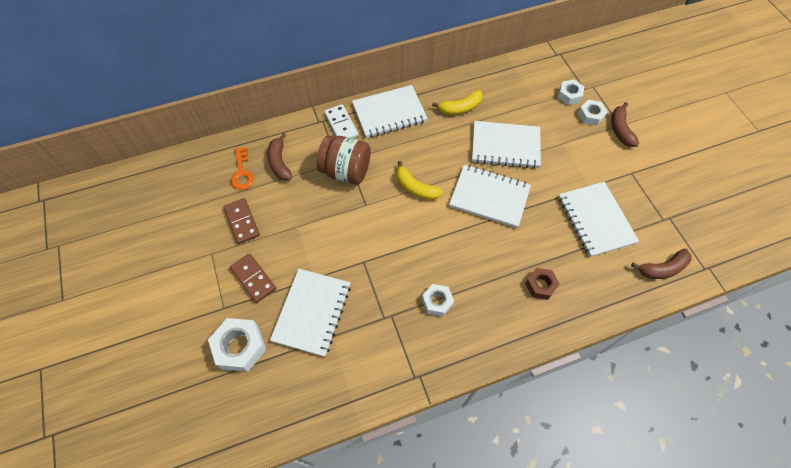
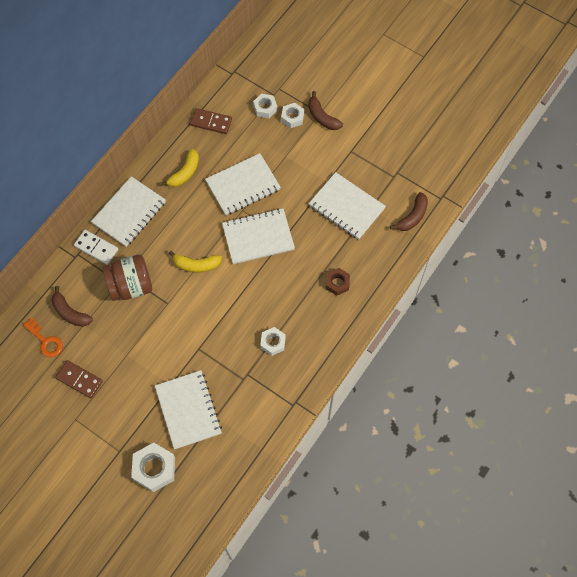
camera: 35 degrees left, 5 degrees up
brown domino [230,253,276,303] -> brown domino moved to [190,108,232,134]

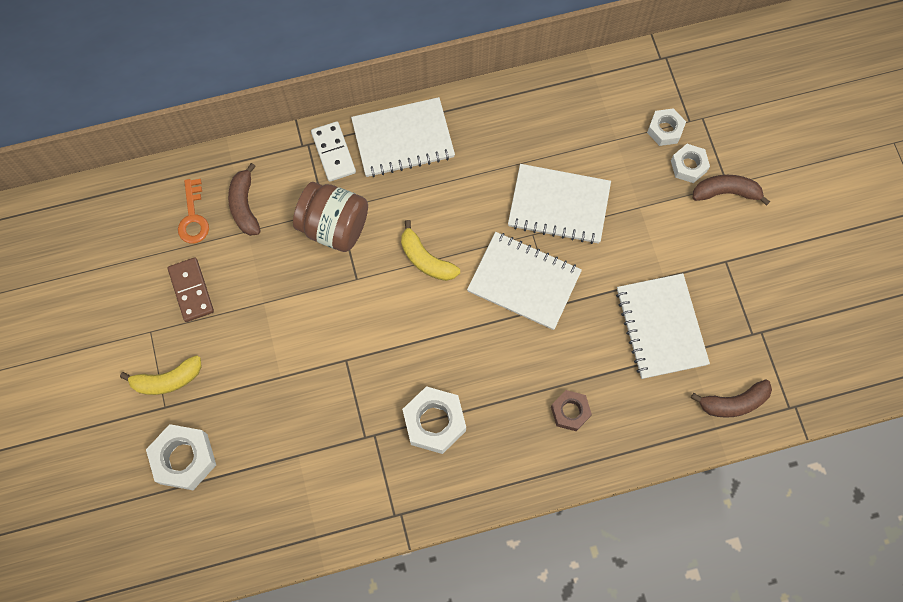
camera: 40 degrees right, 5 degrees up
white notebook [155,370,222,449] -> none
yellow banana [161,148,199,187] -> yellow banana moved to [120,355,202,395]
brown domino [190,108,232,134] -> none
white nut [260,327,286,356] -> white nut [402,386,466,454], size x1.62
brown banana [308,91,343,130] -> brown banana turned 90 degrees clockwise [693,175,770,206]

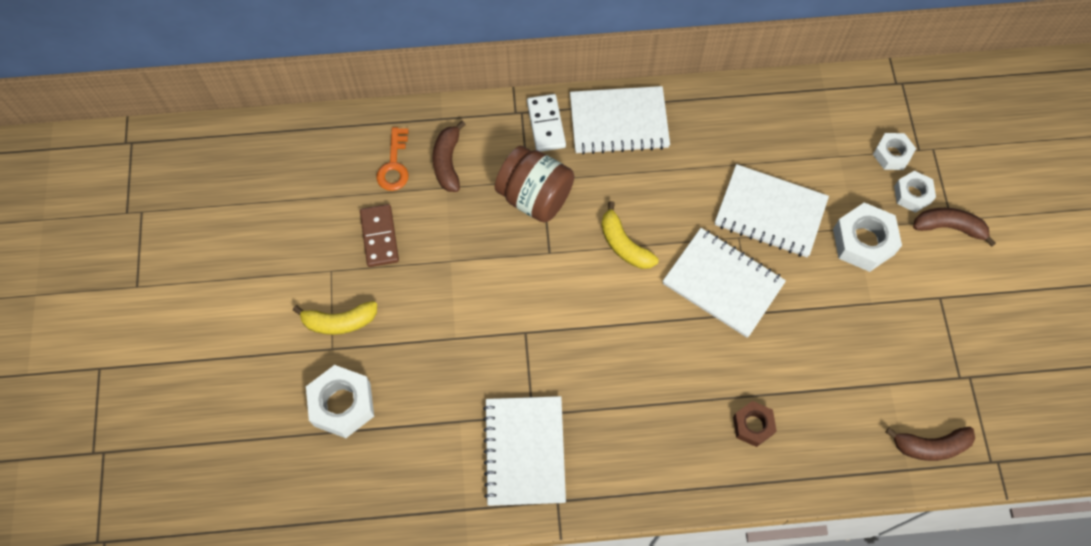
camera: 10 degrees right, 5 degrees down
white nut [402,386,466,454] -> white nut moved to [833,202,902,272]
white notebook [616,273,710,379] -> white notebook moved to [483,396,566,506]

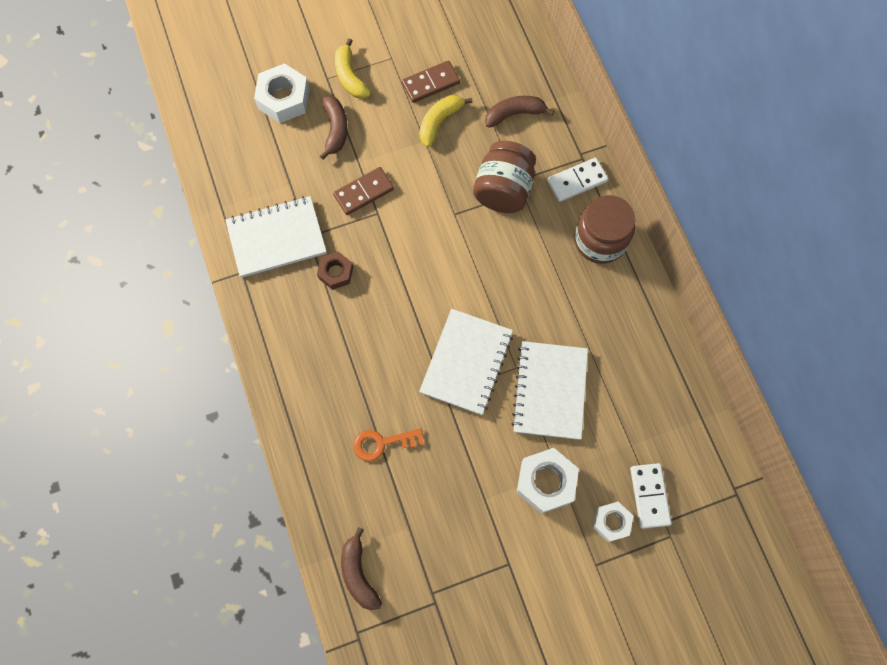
camera: 75 degrees right, 5 degrees up
orange key [376,127,409,191] -> orange key moved to [353,428,424,462]
white notebook [570,86,670,155] -> brown jar [574,195,635,264]
yellow banana [601,201,659,269] -> yellow banana moved to [420,95,472,147]
brown nut [733,401,777,447] -> brown nut moved to [317,251,353,290]
white nut [873,133,916,170] -> white domino [630,463,671,529]
brown banana [913,208,996,247] -> brown banana moved to [320,96,348,160]
none -> brown domino [333,167,394,215]

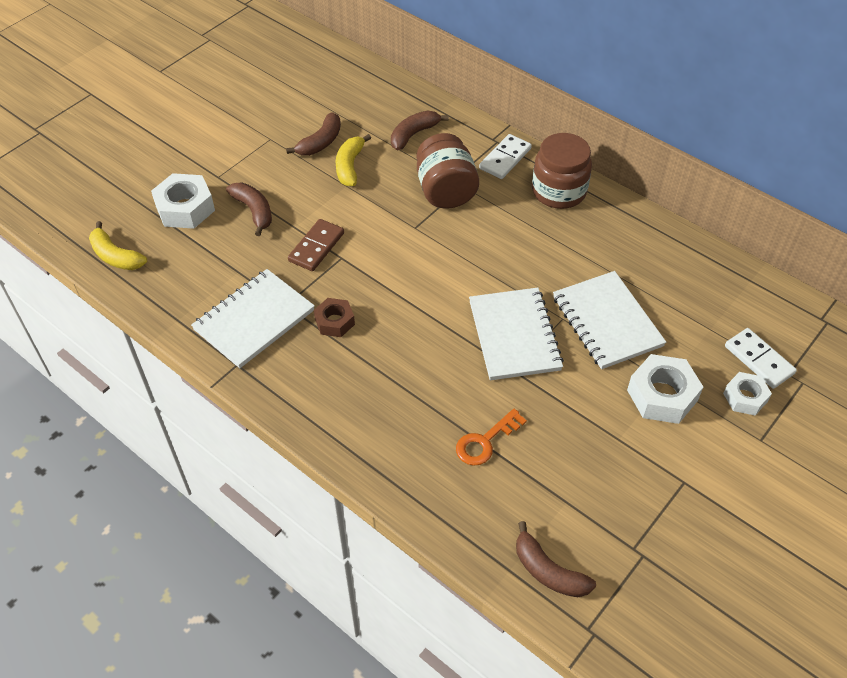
camera: 30 degrees left, 20 degrees down
yellow banana [335,38,371,99] -> yellow banana moved to [89,221,147,270]
brown domino [402,60,460,103] -> brown banana [286,112,341,156]

